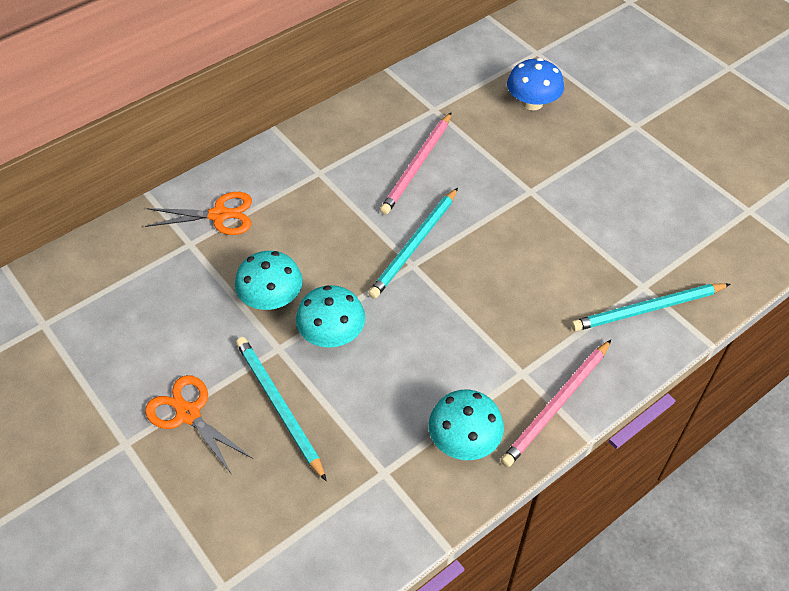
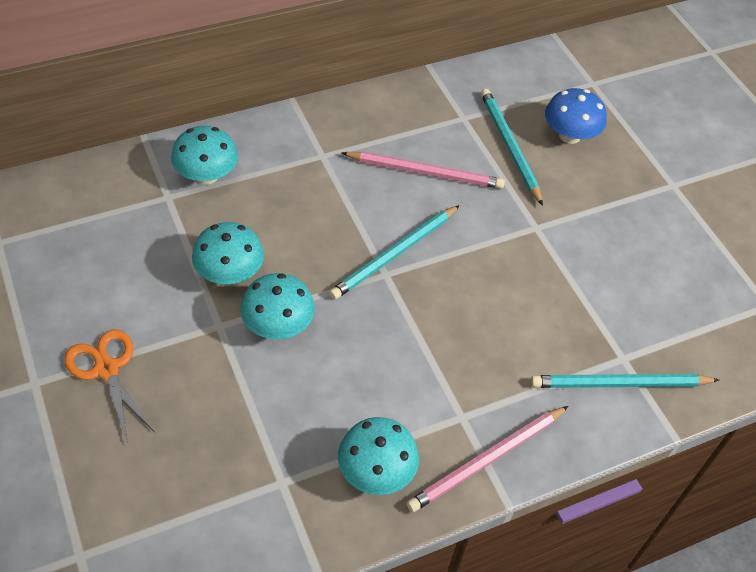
camera: 10 degrees right, 0 degrees up
orange scissors [145,192,252,235] -> turquoise mushroom [171,126,238,184]
turquoise pencil [236,337,327,481] -> turquoise pencil moved to [481,89,543,206]
pink pencil [380,112,452,215] -> pink pencil turned 120 degrees counterclockwise [342,152,505,189]

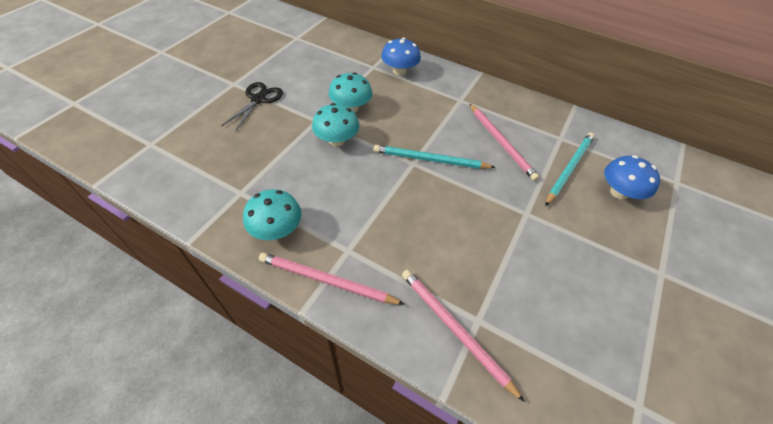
camera: 55 degrees right, 0 degrees up
orange scissors [64,329,154,443] -> black scissors [221,82,283,132]
turquoise mushroom [171,126,238,184] -> blue mushroom [381,38,421,76]
turquoise pencil [531,374,719,388] -> pink pencil [402,270,525,402]

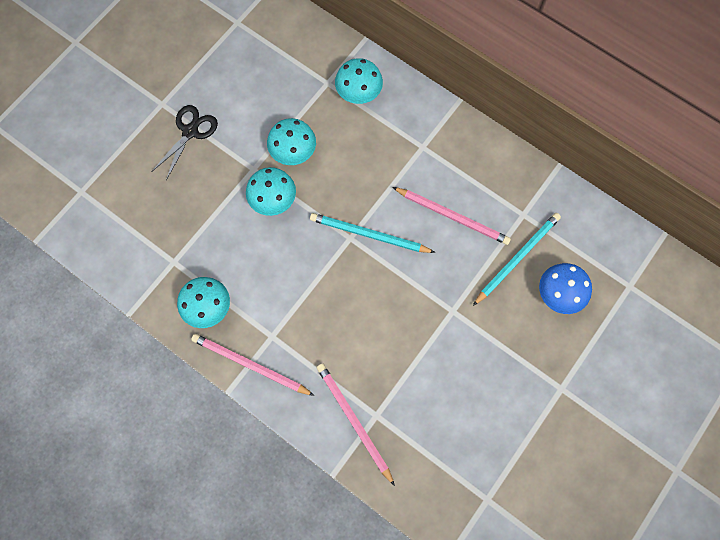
camera: 10 degrees right, 20 degrees up
blue mushroom [381,38,421,76] -> turquoise mushroom [335,58,383,104]
pink pencil [470,104,539,181] -> pink pencil turned 45 degrees counterclockwise [392,187,511,245]

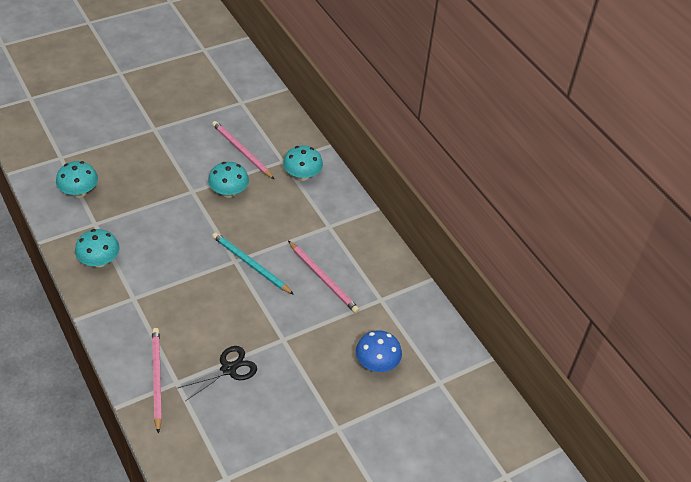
camera: 20 degrees right, 25 degrees down
black scissors [151,105,218,180] -> black scissors moved to [178,346,257,401]
pink pencil [191,334,315,396] -> pink pencil moved to [212,121,274,179]
turquoise mushroom [246,167,296,216] -> turquoise mushroom moved to [56,161,98,197]
turquoise pencil [473,213,561,306] -> none

